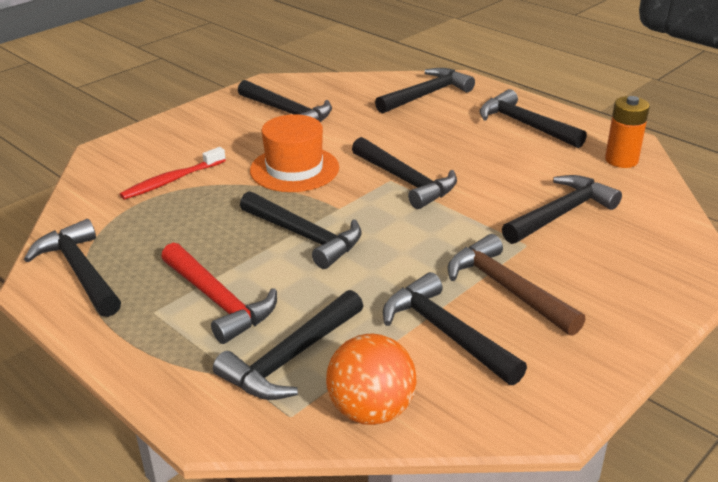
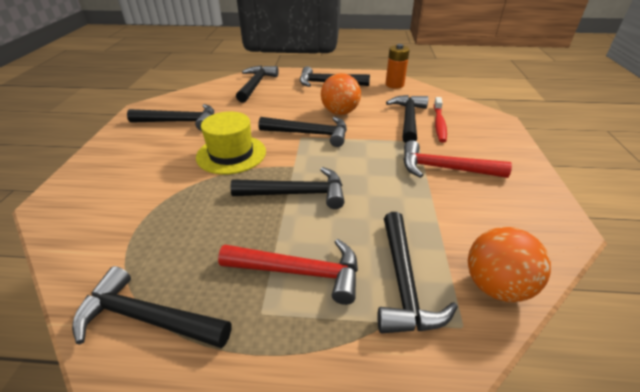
camera: 40 degrees left, 5 degrees up
red toothbrush [120,147,226,200] -> red toothbrush moved to [434,97,447,143]
orange hat [250,114,339,192] -> yellow hat [196,111,266,175]
black hammer [383,272,527,385] -> none
brown hammer [448,234,585,336] -> red hammer [403,140,512,178]
none -> orange ball [321,73,361,115]

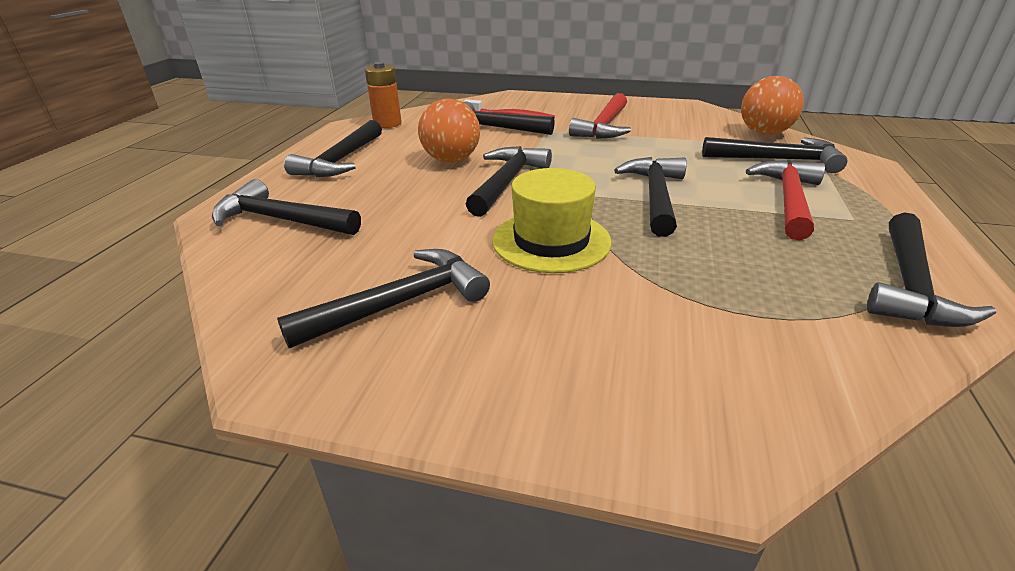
camera: 80 degrees left, 5 degrees down
black hammer [127,104,214,131] -> black hammer turned 45 degrees clockwise [277,249,490,348]

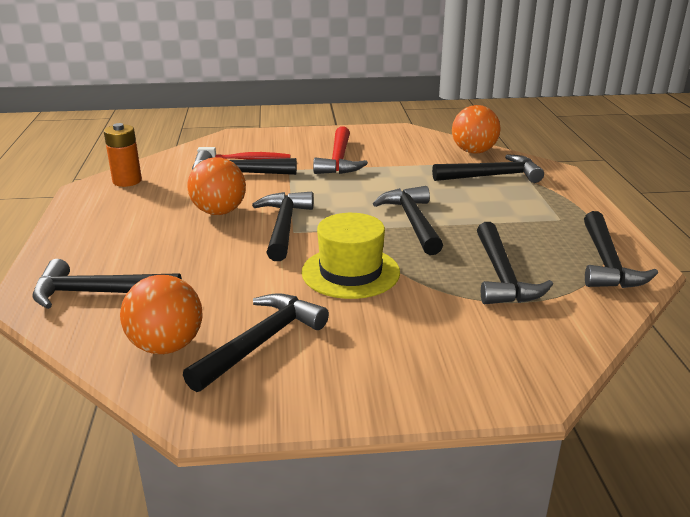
camera: 20 degrees left, 5 degrees down
black hammer [284,120,382,177] -> black hammer moved to [477,222,553,304]
red hammer [746,160,825,240] -> none
none -> orange ball [120,275,202,354]

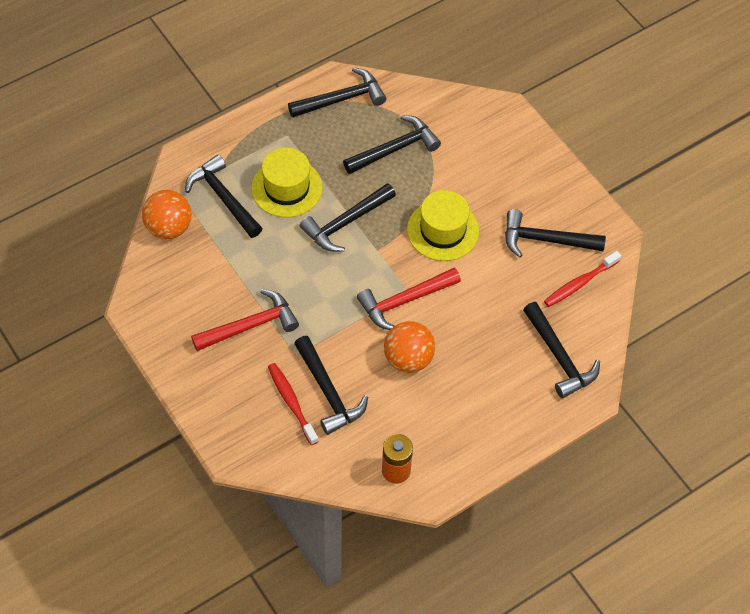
camera: 120 degrees left, 30 degrees up
orange ball [120,275,202,354] -> red toothbrush [544,251,621,307]
black hammer [252,192,313,261] -> red hammer [357,268,461,330]
none -> yellow hat [251,148,323,218]

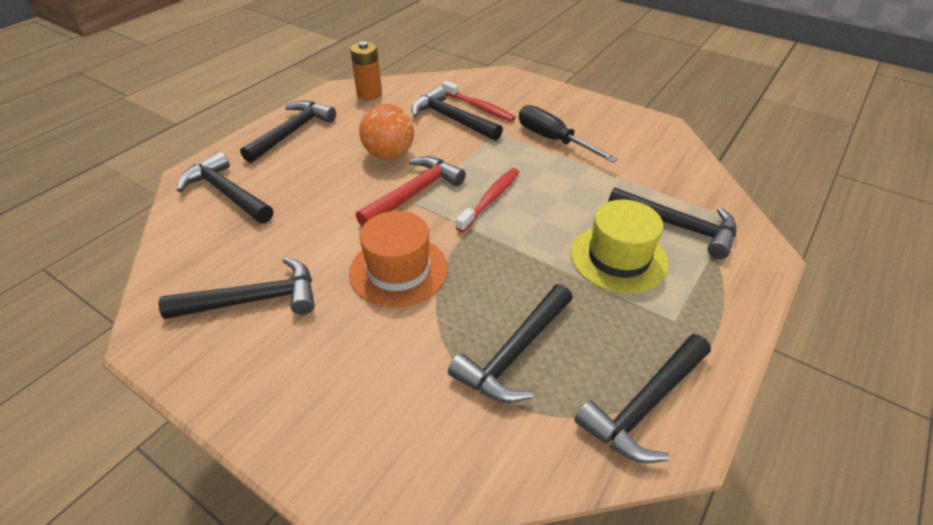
camera: 160 degrees right, 15 degrees down
orange ball [142,190,192,239] -> none
red hammer [191,289,299,351] -> black screwdriver [519,105,618,163]
black hammer [300,183,396,252] -> black hammer moved to [240,101,336,163]
yellow hat [407,190,479,261] -> orange hat [349,211,448,307]
red toothbrush [544,251,621,307] -> red toothbrush moved to [456,168,519,232]

